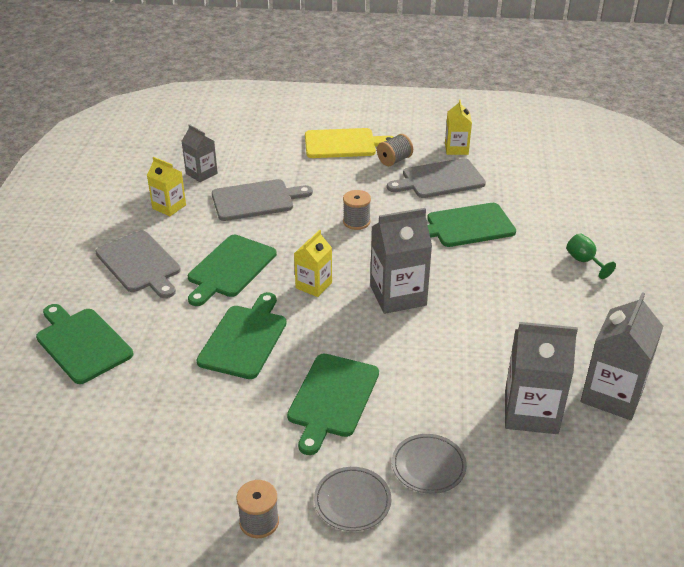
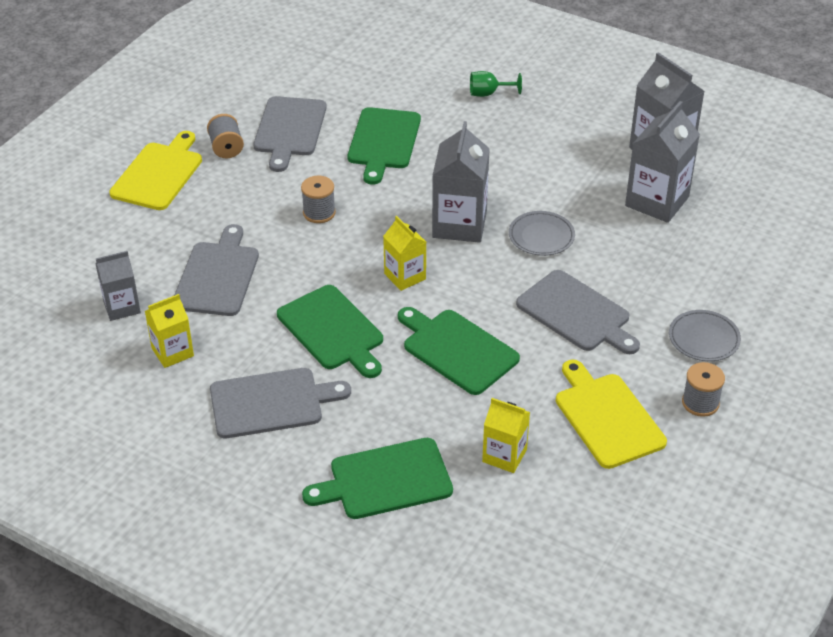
camera: 65 degrees left, 5 degrees up
green cutting board [287,354,379,455] -> grey cutting board [516,270,640,354]
grey plate [392,434,467,494] -> grey plate moved to [509,211,575,256]
yellow carton [445,99,472,155] -> yellow carton moved to [482,398,530,473]
none -> yellow cutting board [556,359,667,469]

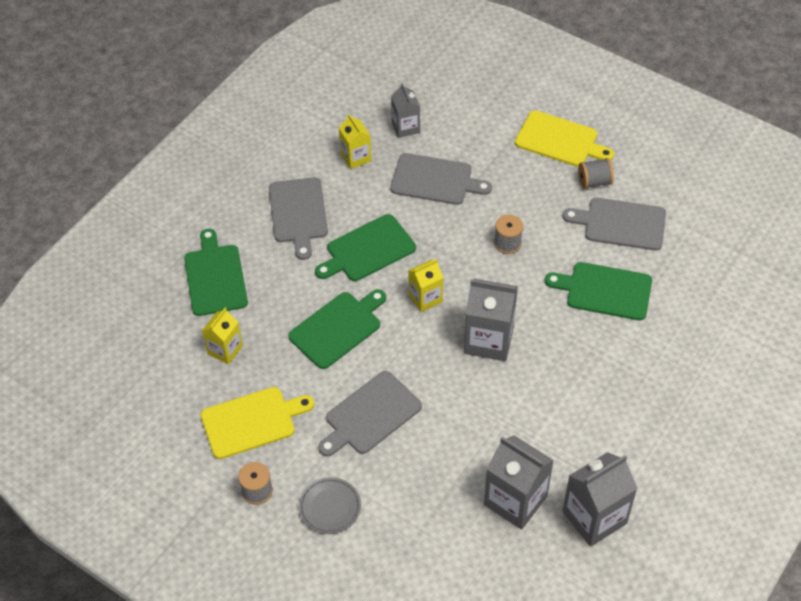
camera: 95 degrees right, 10 degrees up
green goblet [470,71,522,97] -> none
grey plate [509,211,575,256] -> none

